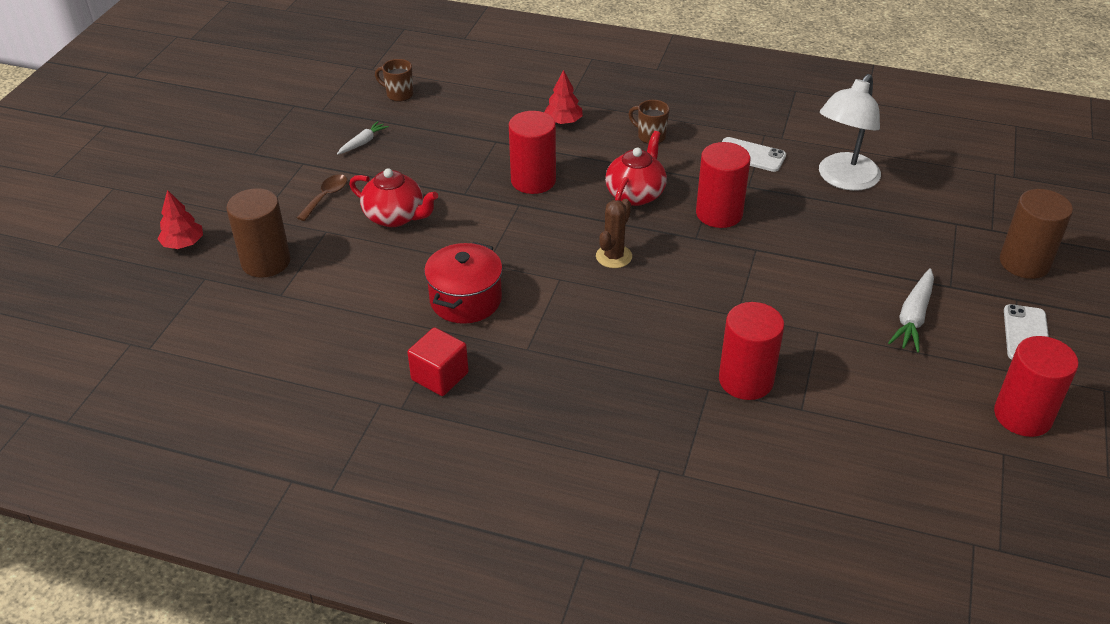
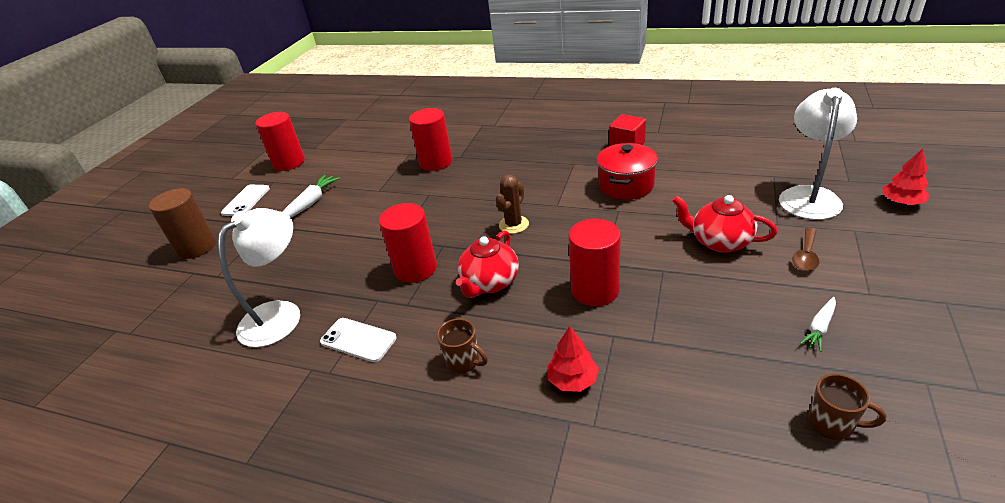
camera: 175 degrees left, 5 degrees down
brown cylinder [226,188,291,278] -> white lamp [779,88,857,220]

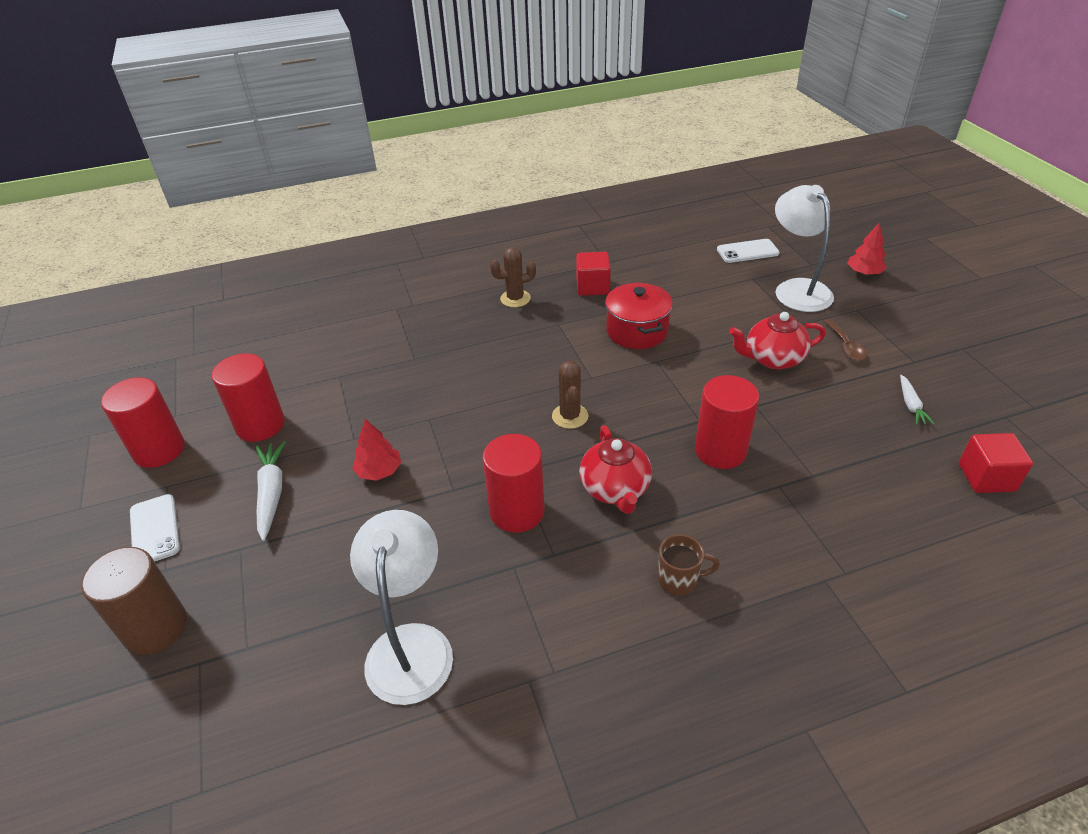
camera: 40 degrees left, 5 degrees up
white phone [320,318,397,362] -> white phone moved to [717,239,779,263]
red cylinder [409,108,453,171] -> red cylinder moved to [212,353,285,442]
red tree [547,326,599,392] -> red tree moved to [352,419,401,481]
brown mug [808,374,886,440] -> red cube [959,433,1033,493]
none -> brown cactus [490,247,536,307]

